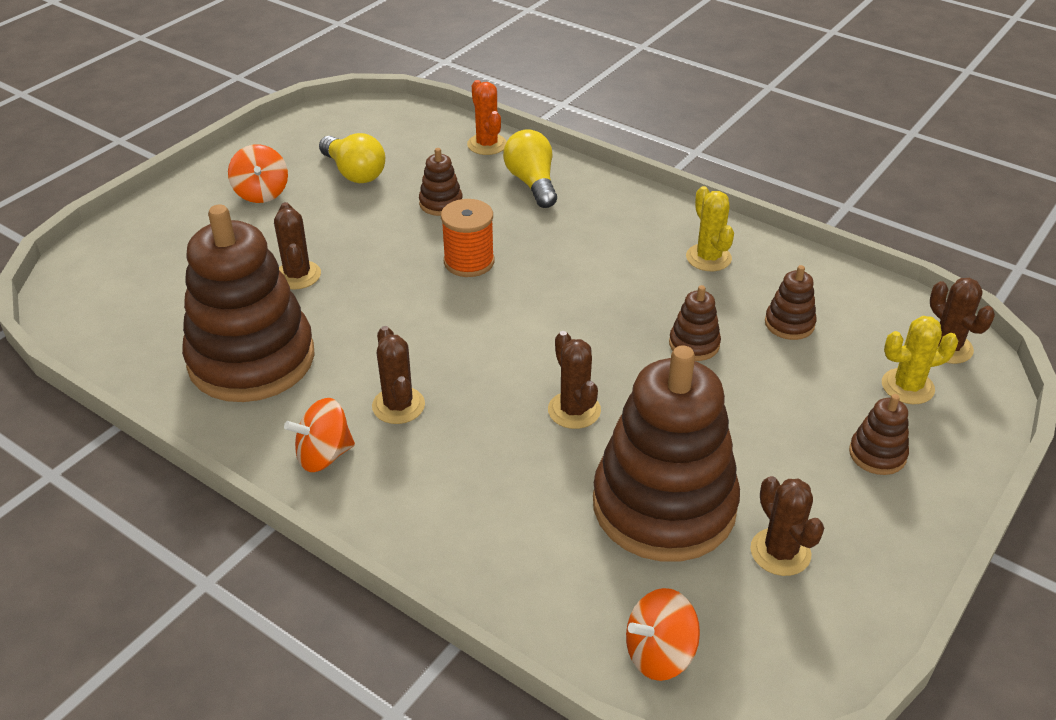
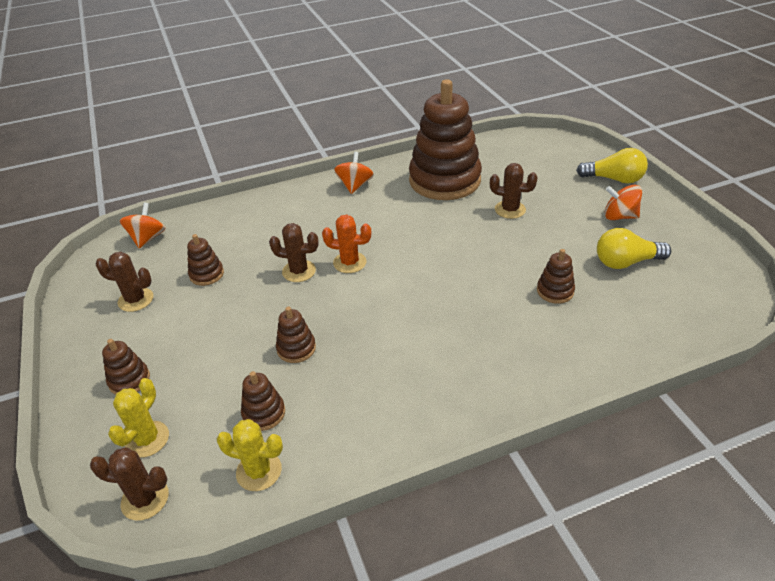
camera: 125 degrees right, 0 degrees up
brown cactus [372,326,425,424] -> none
orange spool [441,199,494,277] -> none
orange cactus [467,80,507,155] -> orange cactus moved to [322,215,371,273]
yellow light bulb [503,129,557,208] -> yellow light bulb moved to [576,148,648,184]
brown stacking toy [593,345,740,562] -> brown stacking toy [187,234,224,286], size x0.41
yellow cactus [686,186,734,271] -> yellow cactus moved to [217,419,283,491]

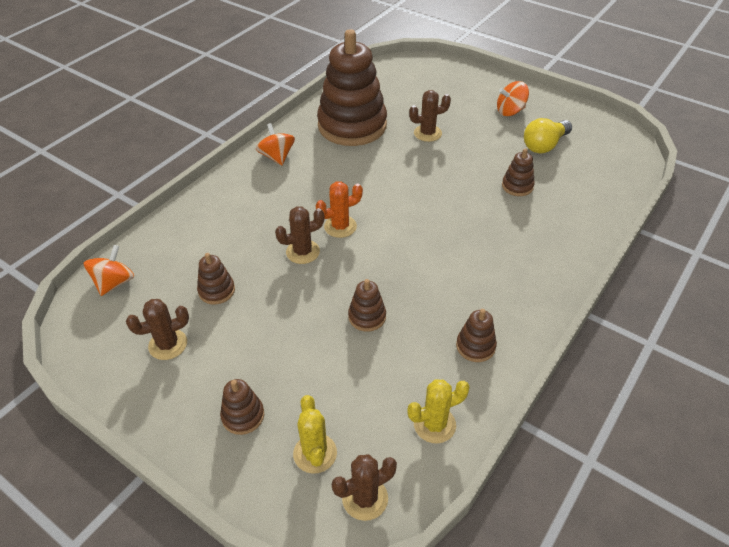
camera: 35 degrees left, 5 degrees up
orange spinning top [120,203,166,248] -> orange spinning top turned 45 degrees clockwise [84,245,134,296]
brown stacking toy [241,371,285,431] -> brown stacking toy moved to [456,309,497,362]
yellow light bulb [576,148,648,184] -> none

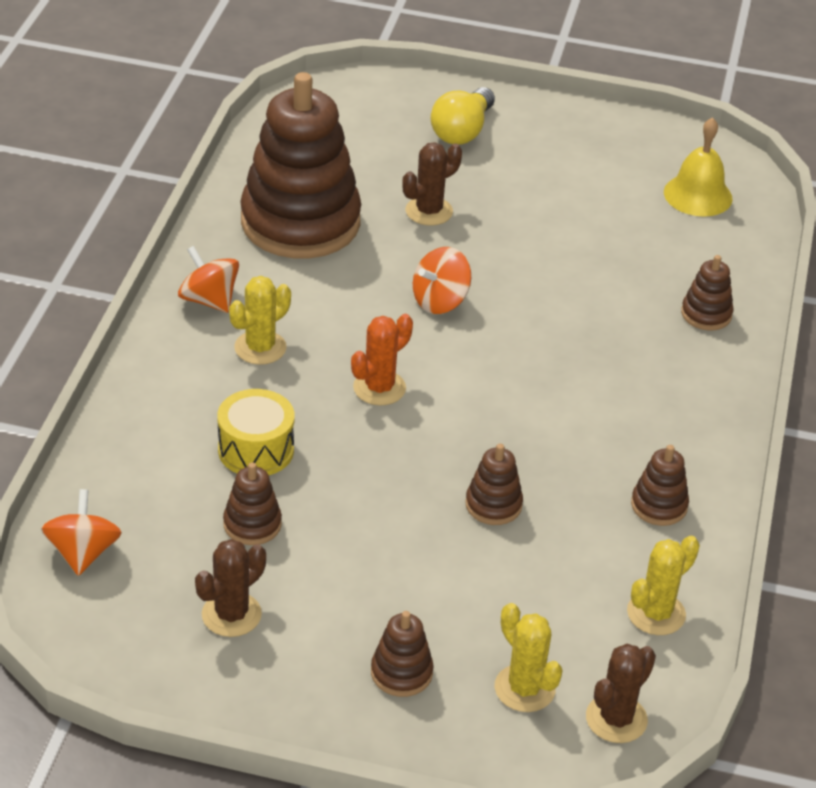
camera: 25 degrees left, 5 degrees down
brown cactus [275,207,324,264] -> none
orange spinning top [497,81,529,116] -> orange spinning top moved to [413,247,471,314]
brown stacking toy [502,148,535,196] -> brown stacking toy moved to [681,255,734,330]
yellow light bulb [524,118,572,154] -> yellow light bulb moved to [431,87,495,144]
none -> yellow drum [217,389,295,475]
none -> yellow cactus [229,276,291,365]
none -> yellow bell [664,117,732,217]

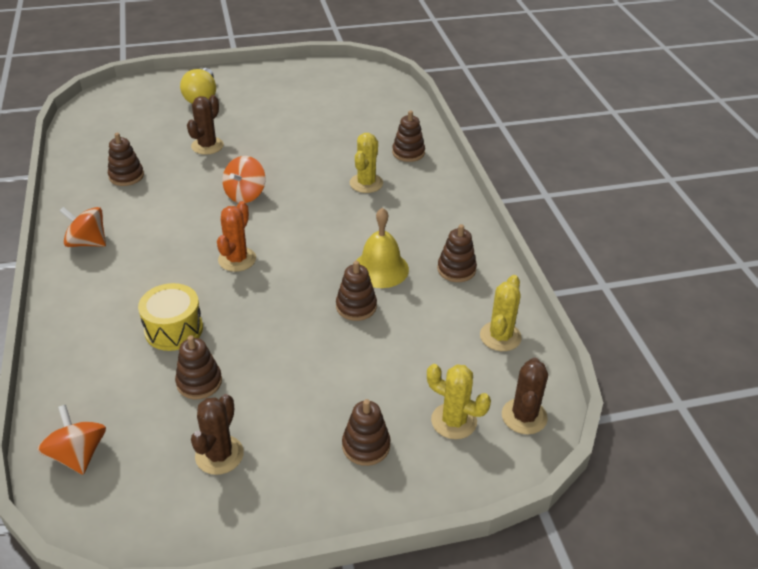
camera: 25 degrees left, 0 degrees up
yellow cactus [229,276,291,365] -> yellow cactus moved to [350,133,383,193]
brown stacking toy [240,72,361,259] -> brown stacking toy [108,133,144,186], size x0.41
yellow bell [664,117,732,217] -> yellow bell moved to [356,208,409,288]

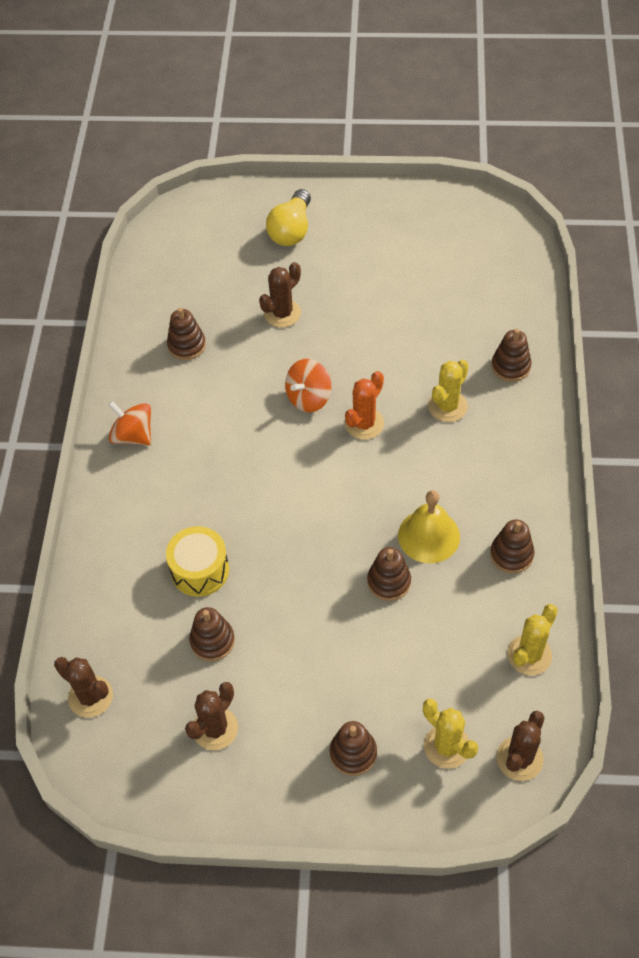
camera: 20 degrees right, 15 degrees up
orange spinning top [37,405,106,475] -> brown cactus [54,657,113,718]
orange cactus [217,201,256,272] -> orange cactus moved to [345,371,384,440]

